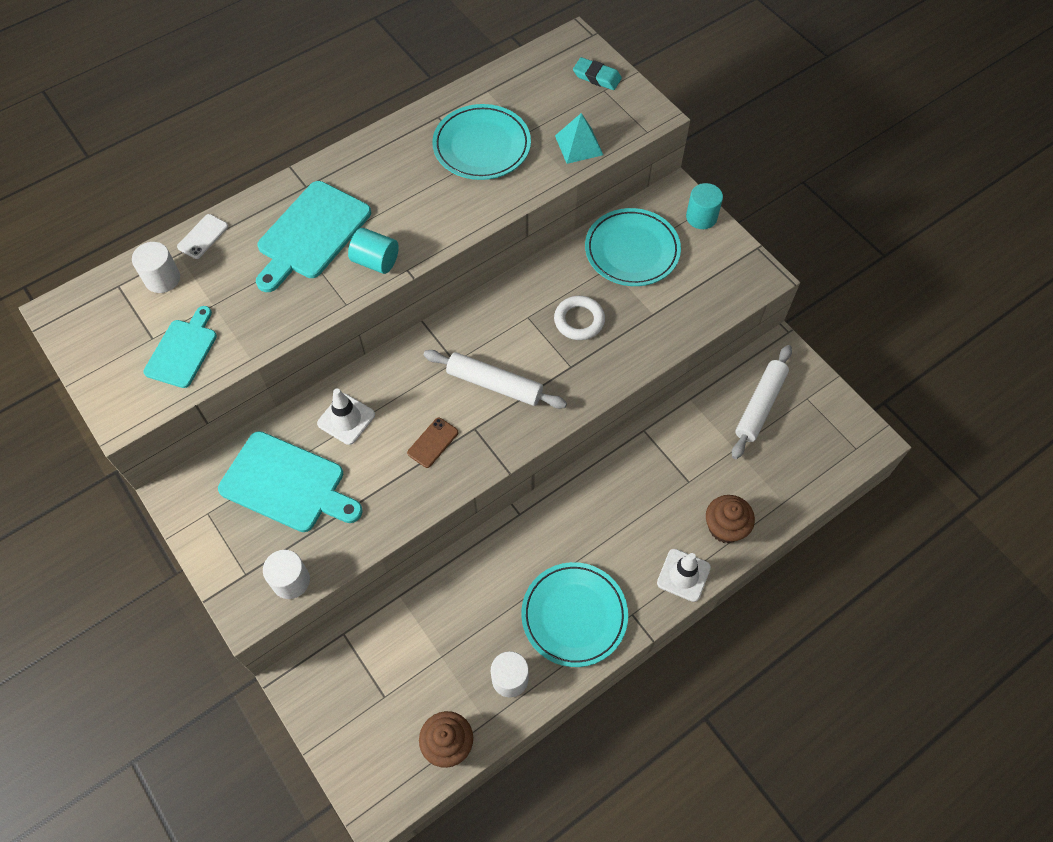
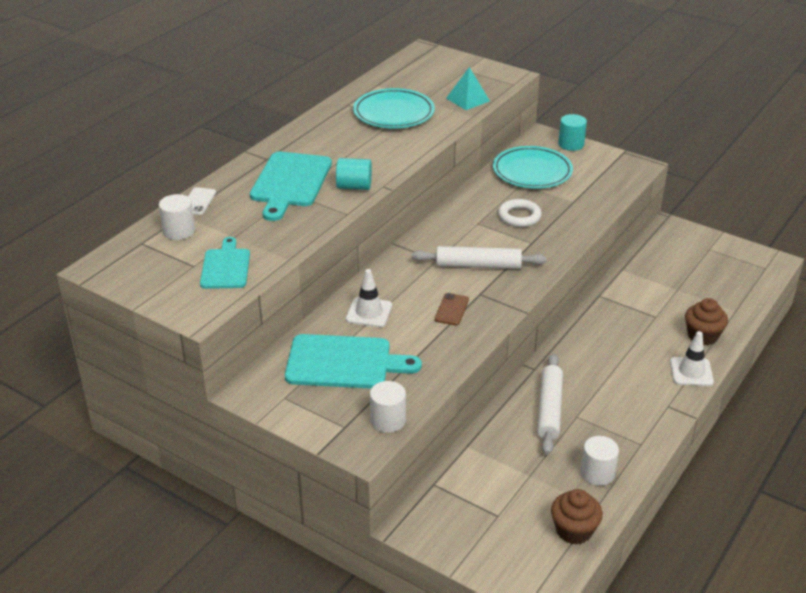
camera: 20 degrees left, 25 degrees down
turquoise plate [521,562,628,667] -> none
turquoise eraser [573,57,622,90] -> none
white rolling pin [732,345,792,459] -> white rolling pin moved to [537,354,563,455]

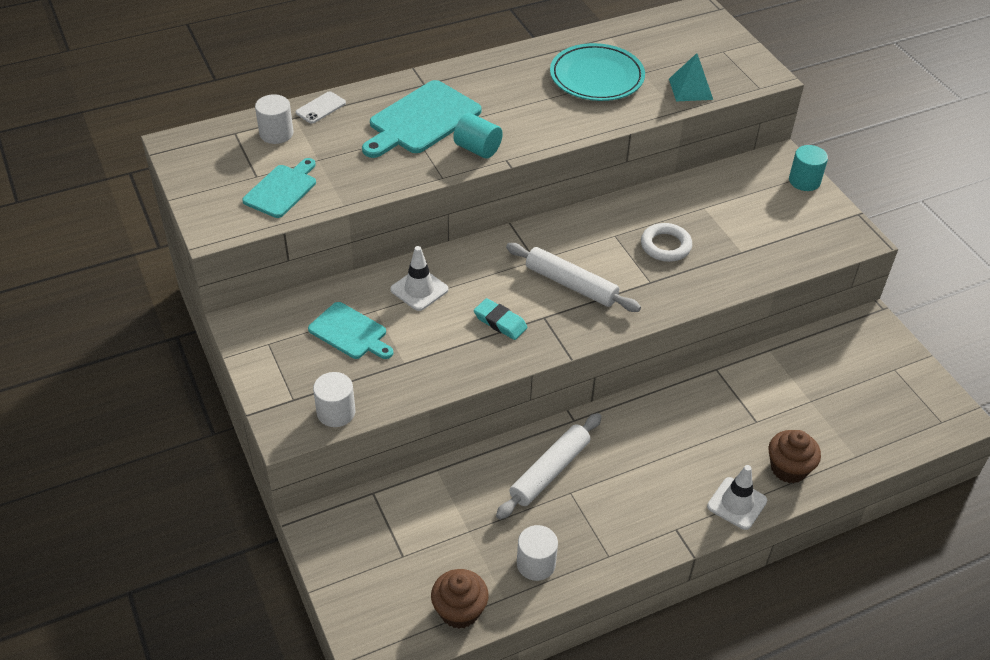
camera: 30 degrees right, 10 degrees up
turquoise cutting board [285,334,422,389] -> turquoise cutting board [308,302,393,359], size x0.63
brown phone [435,293,469,325] -> turquoise eraser [474,298,528,340]
turquoise plate [493,146,573,189] -> none

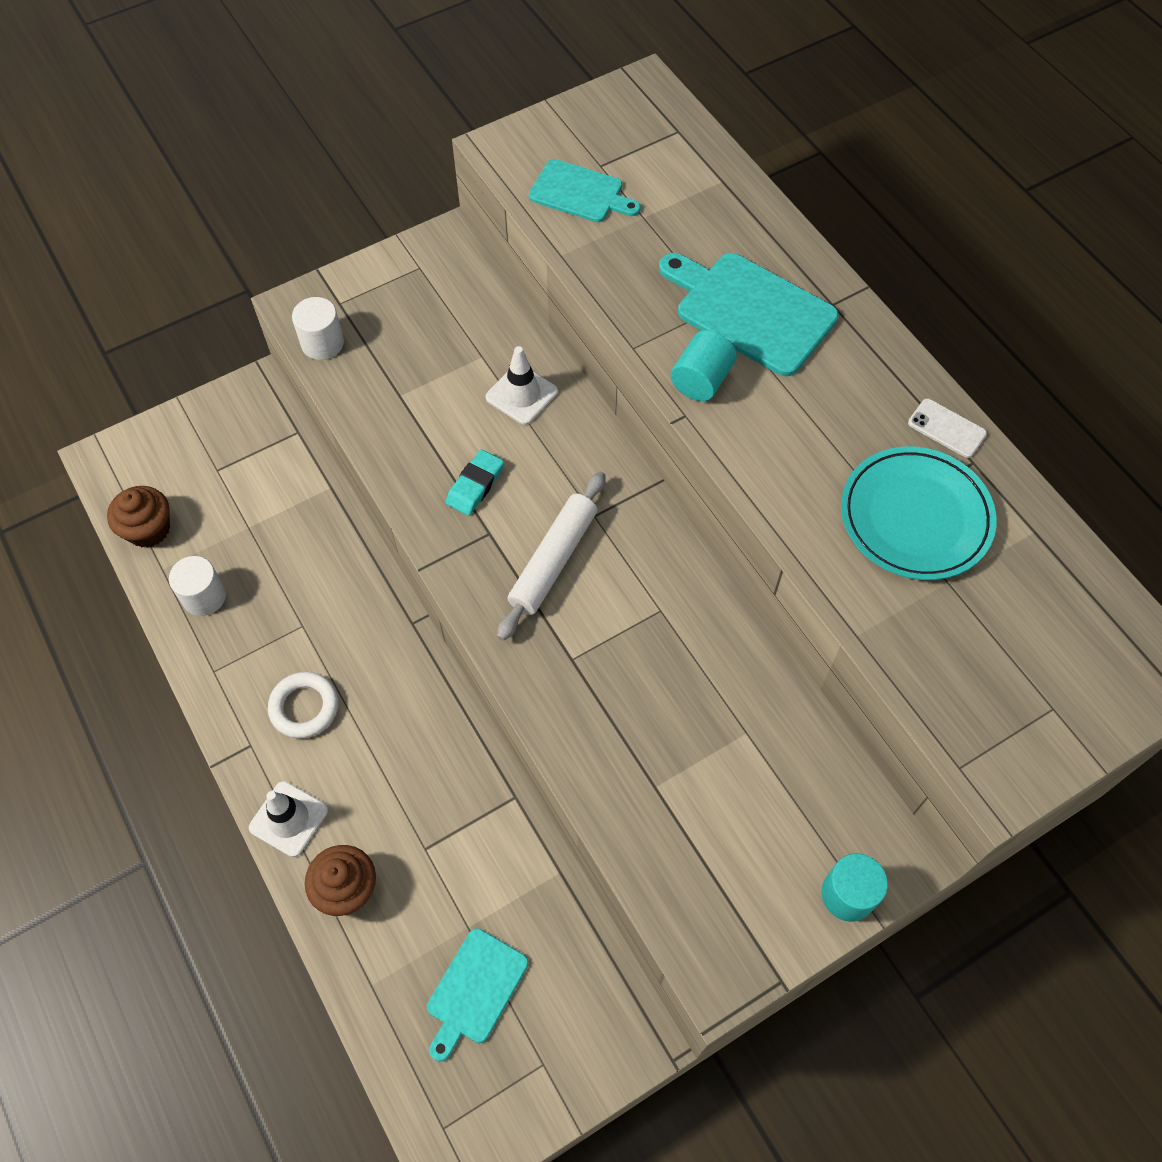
camera: 85 degrees right, 15 degrees up
white cylinder [255,94,294,144] -> none
white phone [295,91,346,124] -> white phone moved to [908,399,987,458]
turquoise cutting board [308,302,393,359] -> turquoise cutting board moved to [427,928,529,1061]
white rolling pin [496,413,602,520] -> none
white ring [641,223,692,262] -> white ring moved to [268,672,339,738]
turquoise pyramid [669,53,713,102] -> none

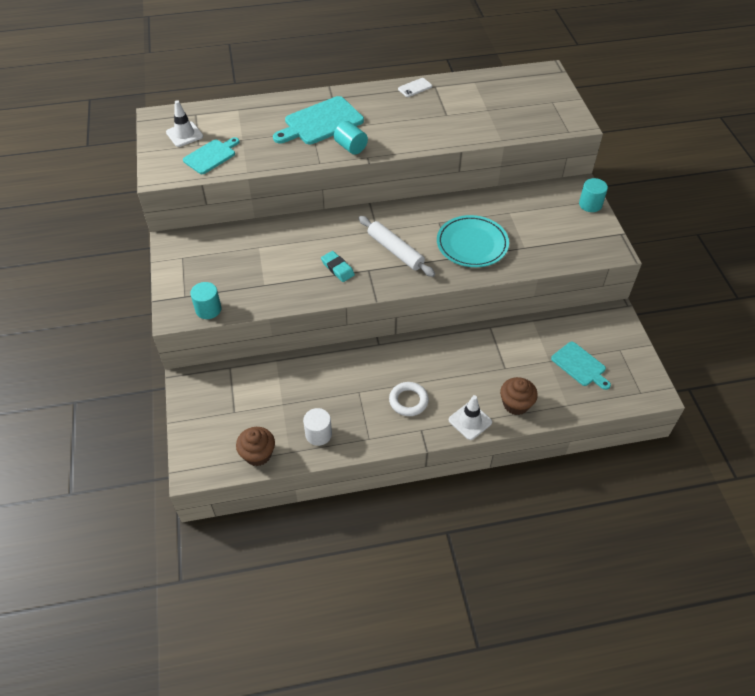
camera: 70 degrees left, 10 degrees down
white cylinder [292,297,344,360] -> turquoise cylinder [190,282,221,319]
white traffic cone [486,346,558,425] -> white traffic cone moved to [166,100,203,147]
turquoise plate [841,447,997,580] -> turquoise plate moved to [437,215,509,267]

